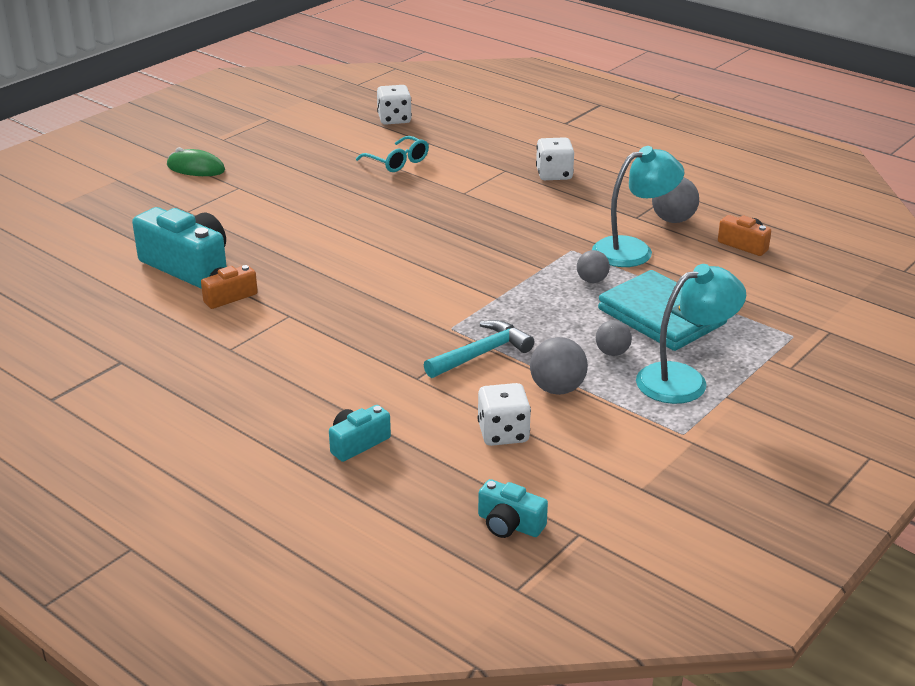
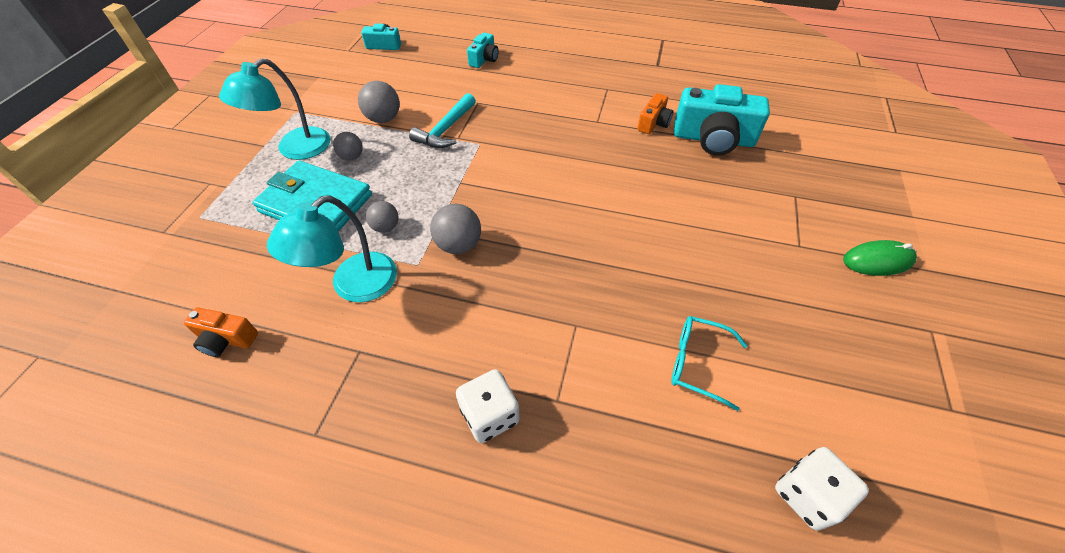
camera: 155 degrees right, 20 degrees up
white dice [478,383,531,446] -> none
grey ball [652,177,699,223] -> grey ball moved to [430,204,481,254]

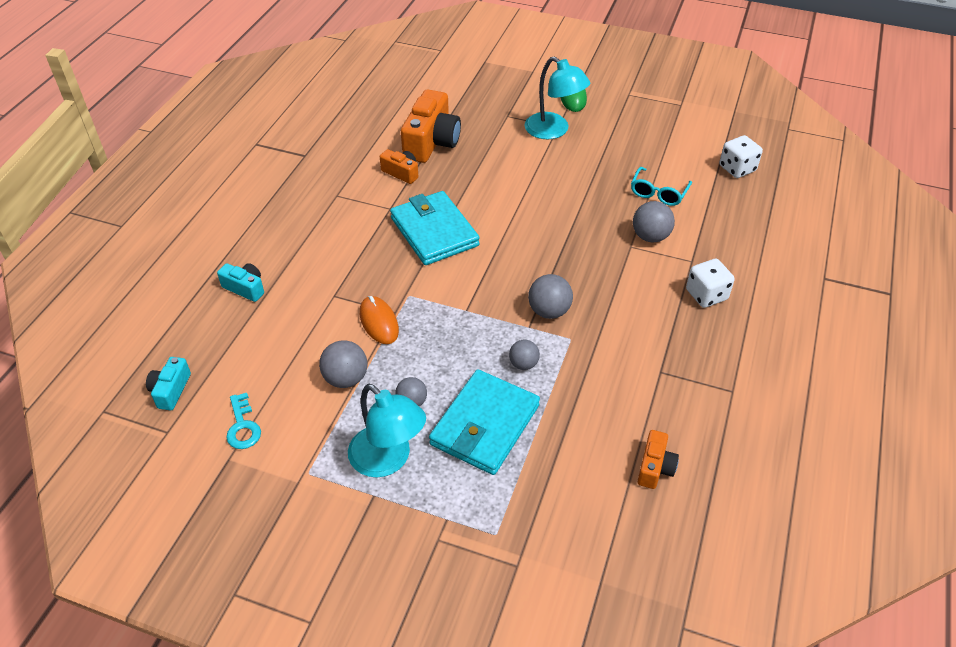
camera: 85 degrees left, 5 degrees down
turquoise lamp [267,195,397,302] -> turquoise lamp moved to [525,57,590,139]
turquoise hammer [409,93,476,148] -> orange mouse [360,296,399,344]
turquoise camera [674,84,770,155] -> orange camera [401,90,461,163]
none -> turquoise key [226,393,261,449]
none -> turquoise wallet [390,191,480,265]
none -> grey ball [633,201,675,242]

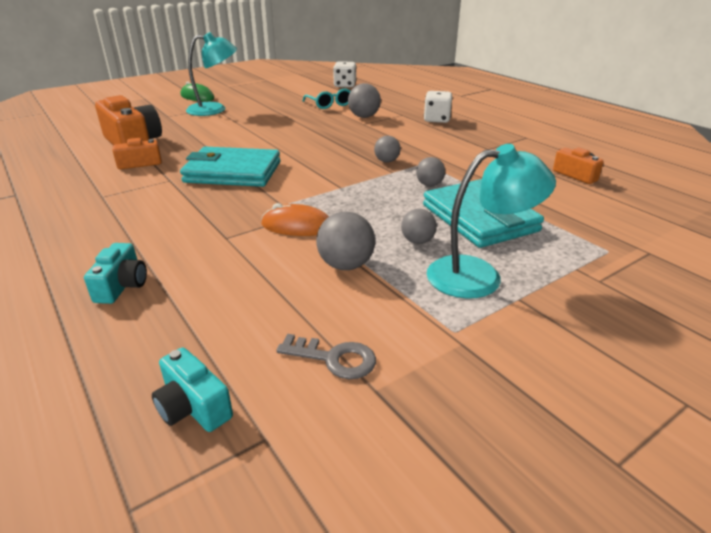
camera: 55 degrees left, 15 degrees down
turquoise camera [217,263,264,302] -> turquoise camera turned 120 degrees clockwise [84,243,147,304]
turquoise key [226,393,261,449] -> grey key [276,334,376,379]
grey ball [528,274,573,319] -> grey ball [374,136,401,163], size x0.65

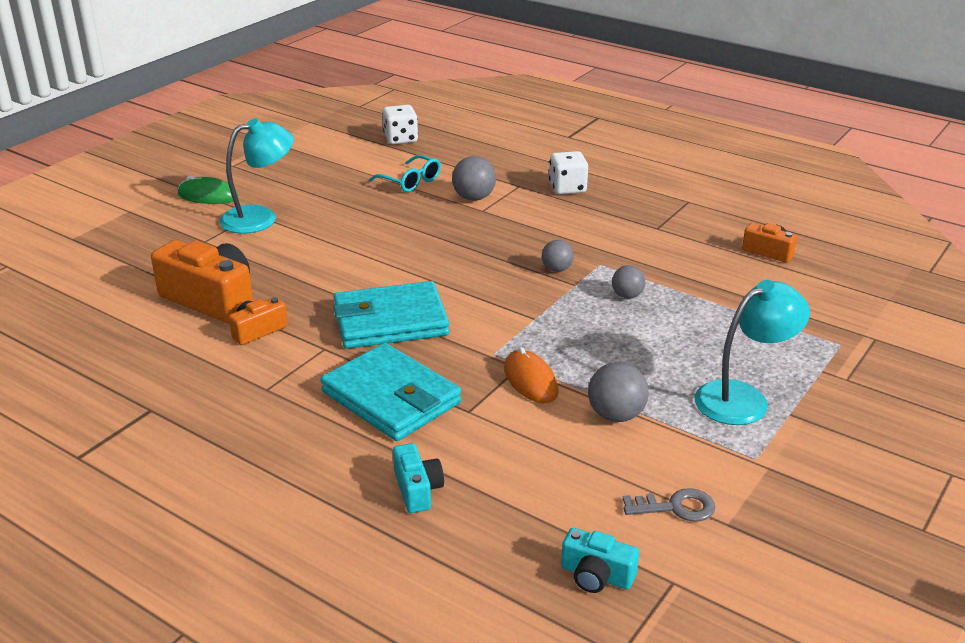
camera: 20 degrees left, 0 degrees up
orange mouse [261,203,329,236] -> orange mouse turned 75 degrees clockwise [504,347,558,403]
grey ball [401,209,437,244] -> none
turquoise wallet [423,179,544,248] -> turquoise wallet moved to [321,343,461,441]

